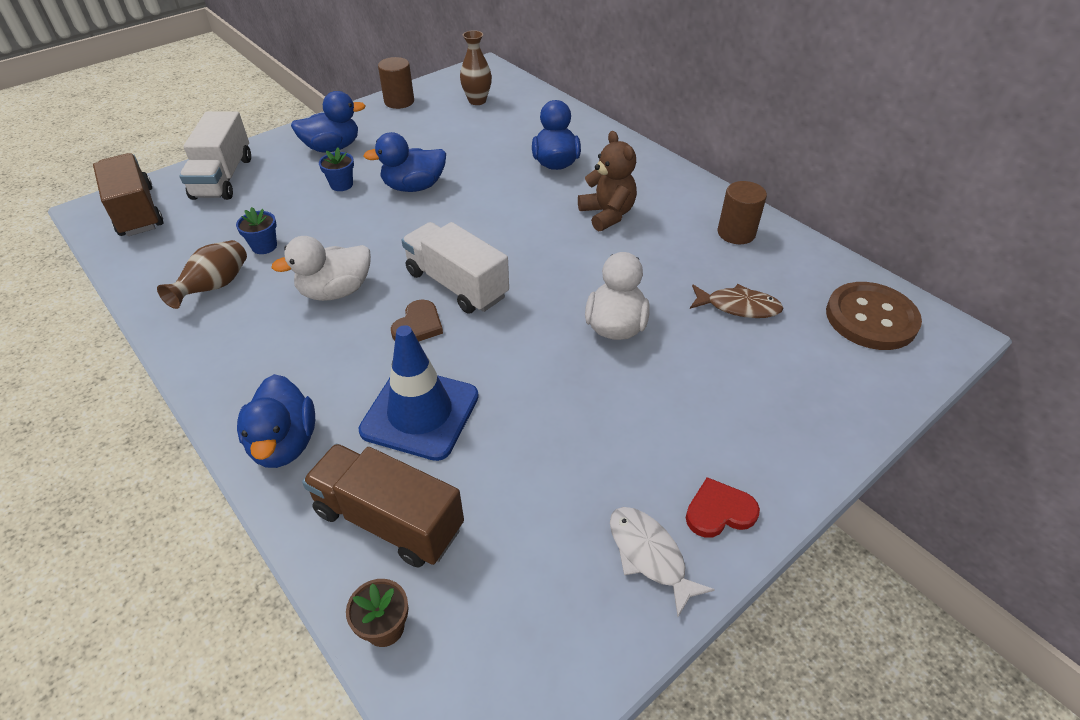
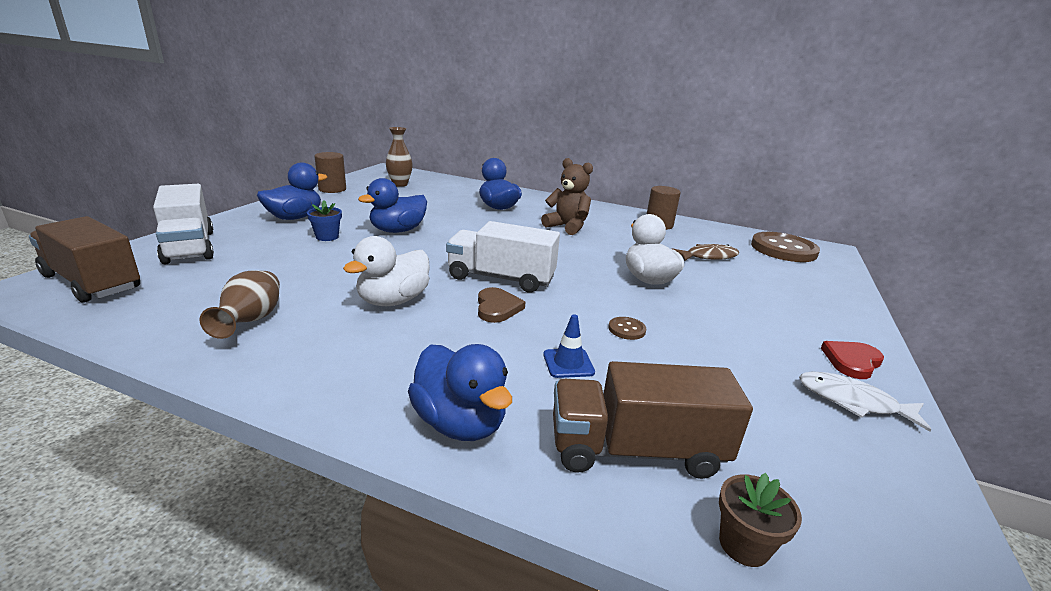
camera: 30 degrees left, 20 degrees down
blue flower pot [236,207,277,254] -> none
blue traffic cone [358,325,479,461] -> blue traffic cone [543,315,595,378], size x0.45
none -> brown button [608,317,646,340]

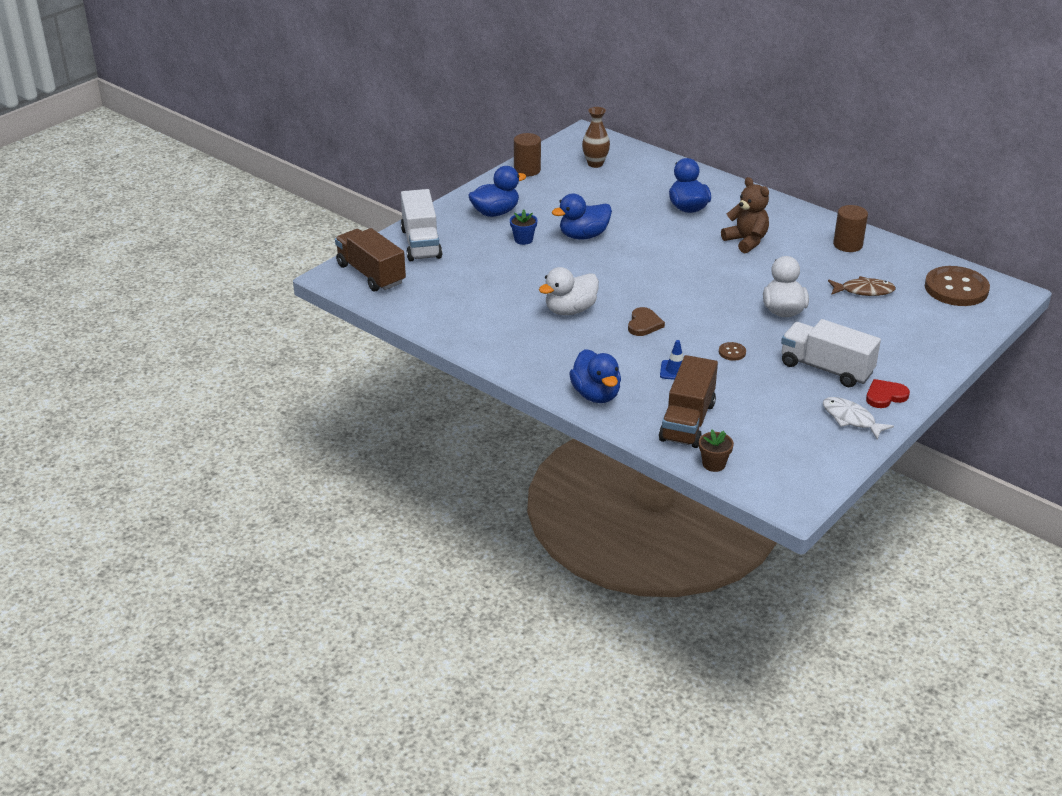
camera: 20 degrees right, 10 degrees up
brown vase [199,270,280,339] -> none
white truck [446,221,560,292] -> white truck moved to [781,319,881,387]
brown truck [553,361,753,479] -> brown truck turned 90 degrees counterclockwise [659,355,718,448]

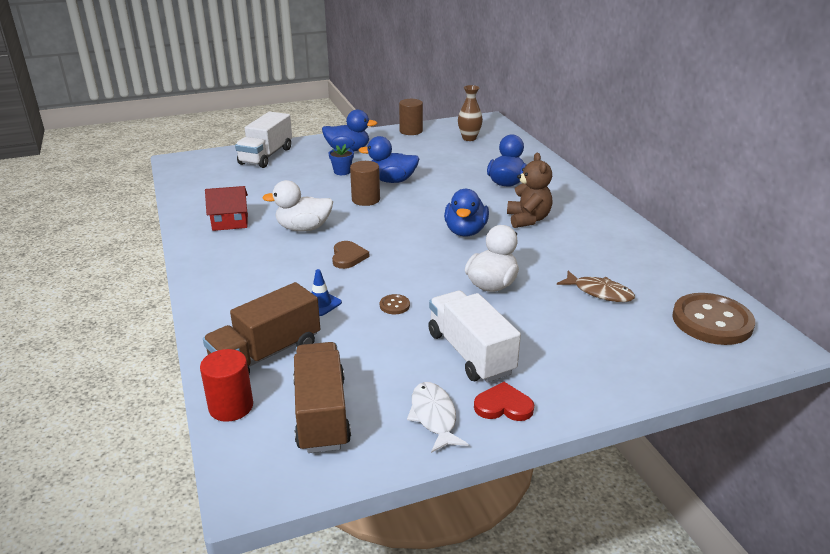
camera: 30 degrees right, 5 degrees down
brown truck [335,228,406,291] -> brown truck moved to [293,342,351,453]
blue duck [569,349,621,403] -> blue duck moved to [444,189,489,237]
brown heart [628,307,665,336] -> brown heart turned 45 degrees counterclockwise [332,241,369,269]
brown flower pot [699,430,734,472] -> red cylinder [200,349,253,422]
brown cylinder [833,205,868,252] -> brown cylinder moved to [350,161,380,206]
none -> red house [205,186,248,231]

